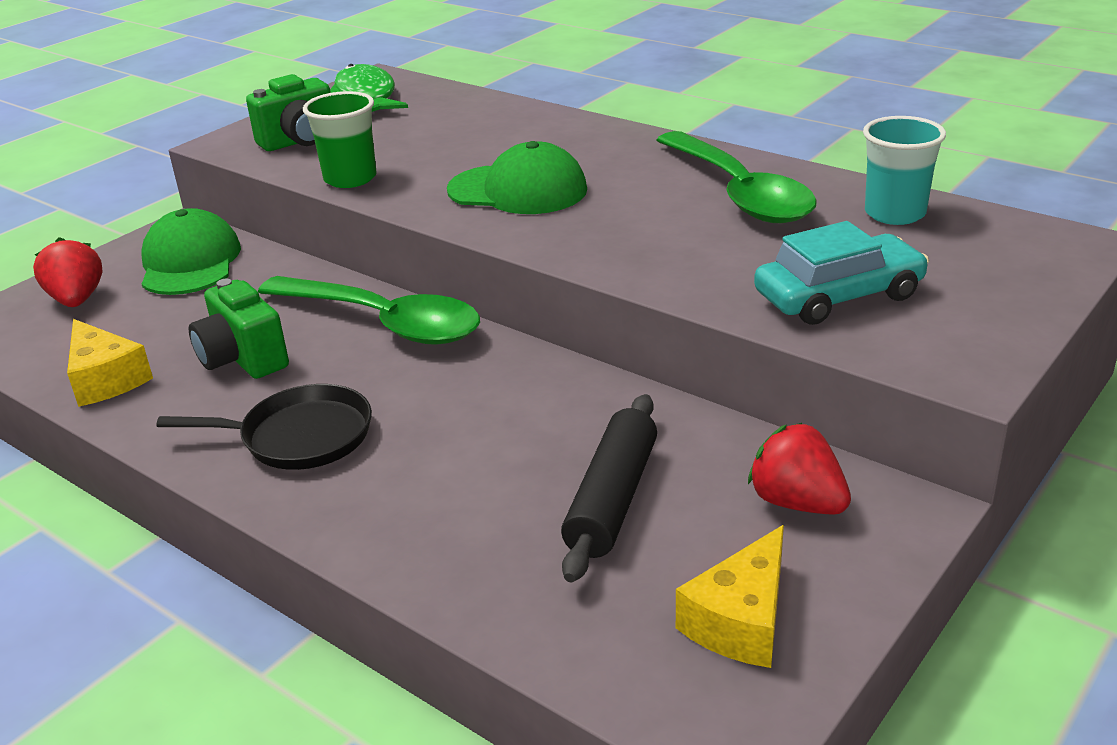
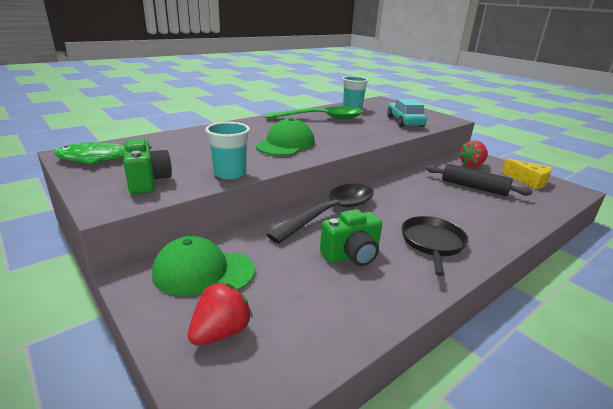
camera: 80 degrees left, 5 degrees down
red strawberry [33,237,103,307] -> red strawberry turned 135 degrees clockwise [188,282,253,346]
yellow cheese [67,319,153,407] -> none
green spoon [258,276,480,345] -> black spoon [266,184,374,244]
green cup [303,91,377,188] -> turquoise cup [205,122,250,180]

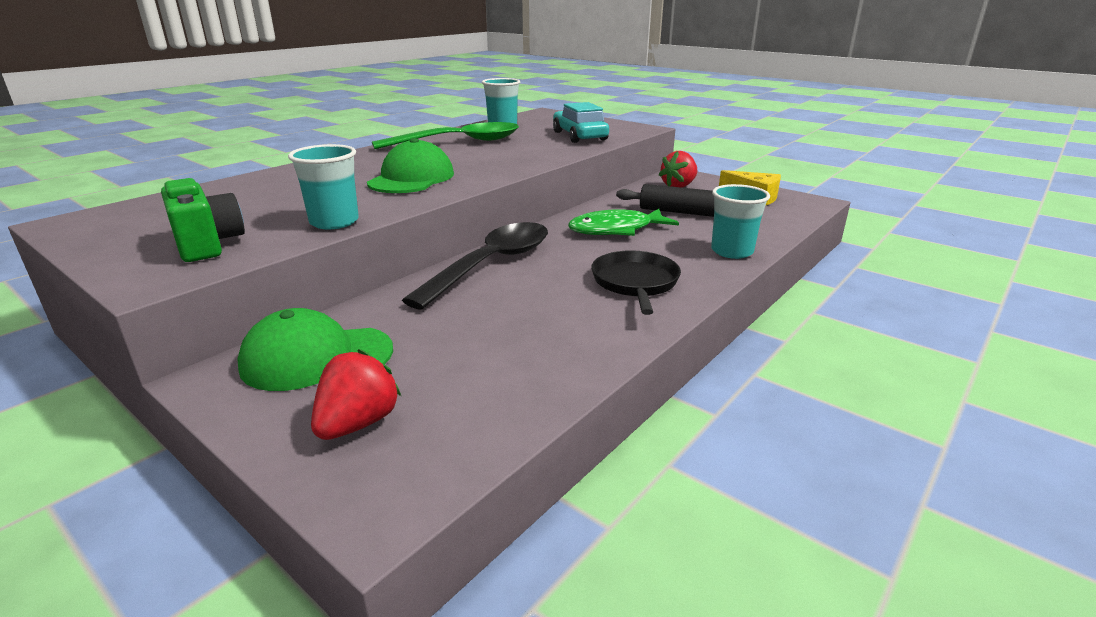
camera: 10 degrees left, 0 degrees up
green fish [54,142,152,165] -> green fish moved to [568,209,679,236]
green camera [320,209,382,266] -> none
none -> turquoise cup [711,184,770,259]

